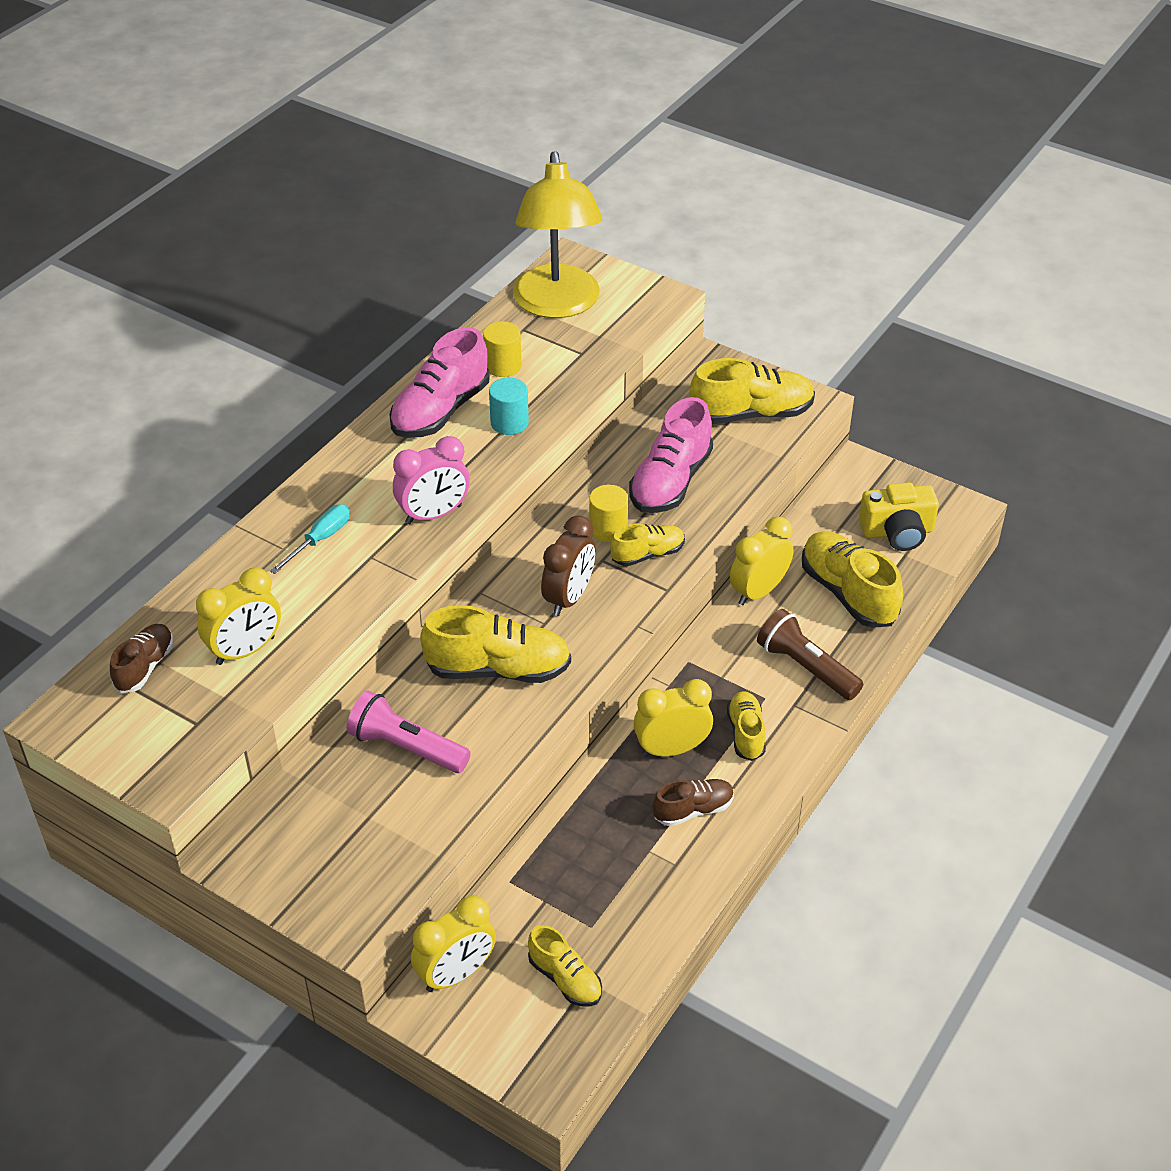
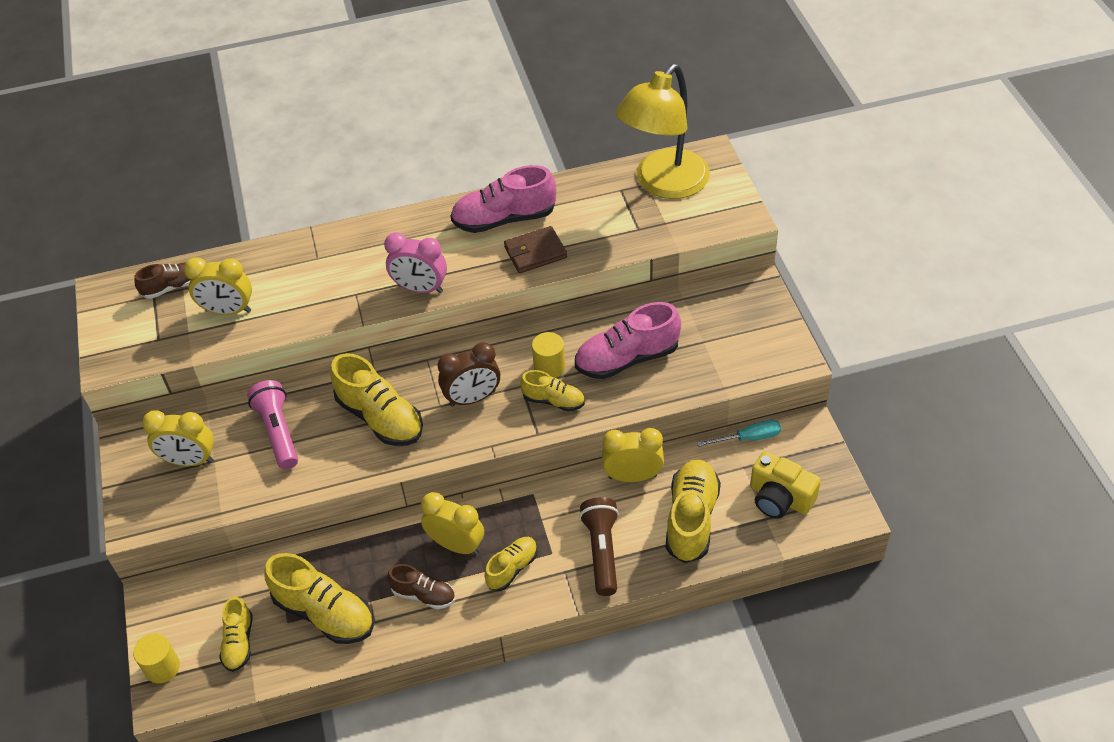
camera: 45 degrees right, 5 degrees up
turquoise screwdriver [270,504,350,574] -> turquoise screwdriver moved to [697,420,781,447]
yellow clock [411,896,496,992] -> yellow clock moved to [142,410,214,466]
yellow cylinder [483,321,521,377] -> yellow cylinder moved to [133,633,180,683]
turquoise cylinder [489,378,529,435] -> brown wallet [504,226,567,273]
yellow shoe [690,358,815,424] -> yellow shoe moved to [265,553,374,644]

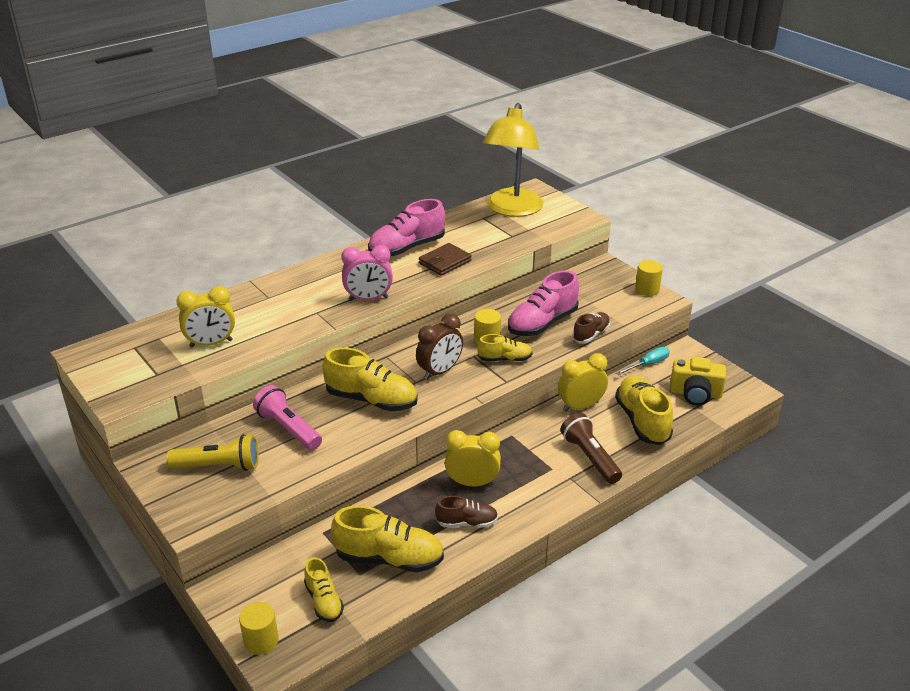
camera: 25 degrees left, 15 degrees down
brown shoe [134,262,191,299] -> brown shoe moved to [573,312,610,343]
yellow clock [142,410,214,466] -> yellow flashlight [166,434,259,471]
yellow shoe [484,537,537,591] -> none
none -> yellow cylinder [635,260,663,296]

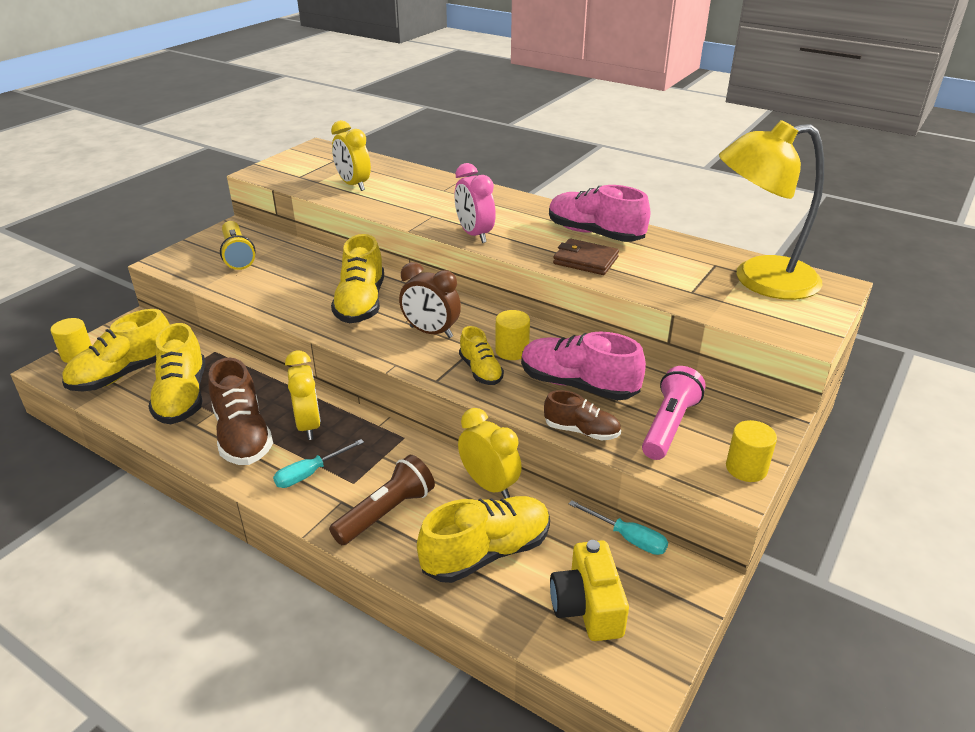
camera: 70 degrees right, 0 degrees up
pink flashlight [253,385,322,450] -> pink flashlight moved to [642,366,705,460]
yellow shoe [304,557,344,622] -> yellow shoe [62,309,170,391], size x1.73
brown shoe [435,496,498,527] -> brown shoe [208,357,273,465], size x1.73
none -> turquoise screwdriver [273,439,364,488]

